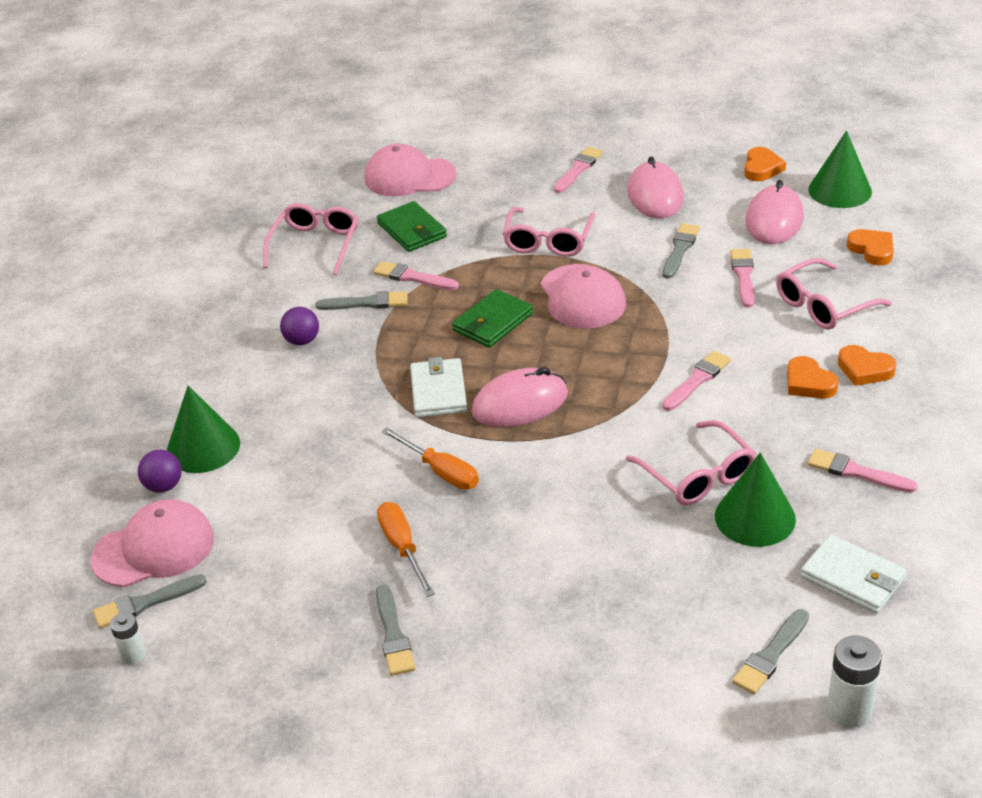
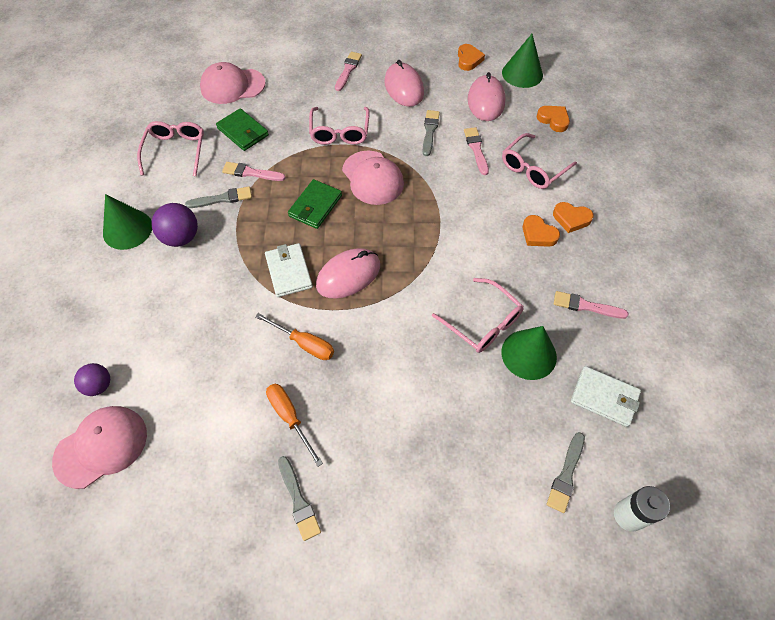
camera: 15 degrees left, 20 degrees up
grey brush [93,574,207,629] -> none
white battery [110,612,146,664] -> none
green cone [167,385,240,473] -> green cone moved to [103,194,152,250]
purple ball [280,307,319,345] -> purple ball [151,203,198,247], size x1.53
pink brush [662,351,731,411] -> none

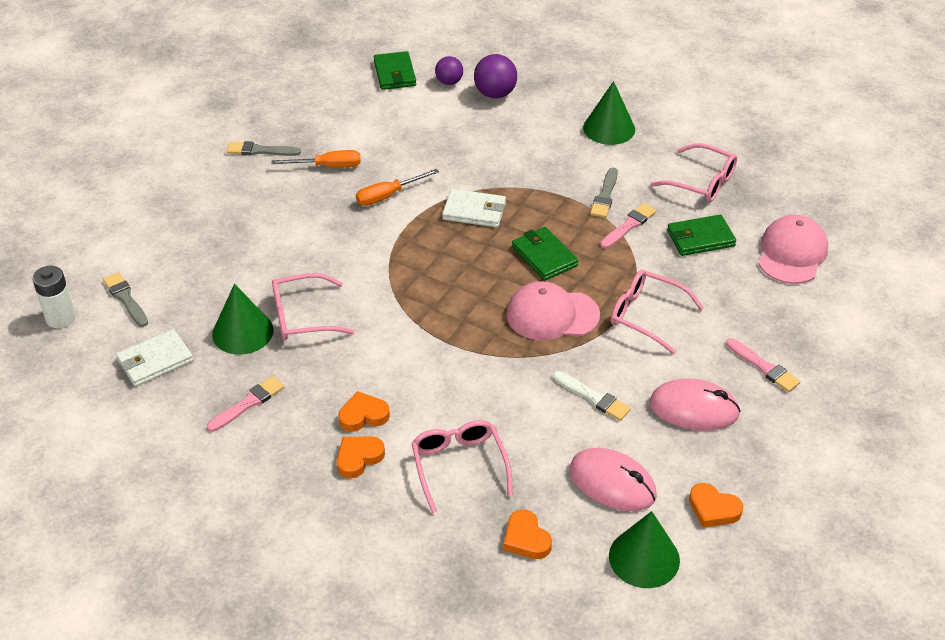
camera: 120 degrees right, 15 degrees down
pink cap [52,406,147,489] -> green wallet [374,51,416,90]
purple ball [151,203,198,247] -> purple ball moved to [474,54,517,98]
pink mouse [316,248,380,298] -> none
grey brush [423,110,440,156] -> white brush [553,371,631,421]
pink brush [464,127,489,175] -> none
orange heart [537,106,570,132] -> orange heart turned 75 degrees clockwise [504,510,552,559]

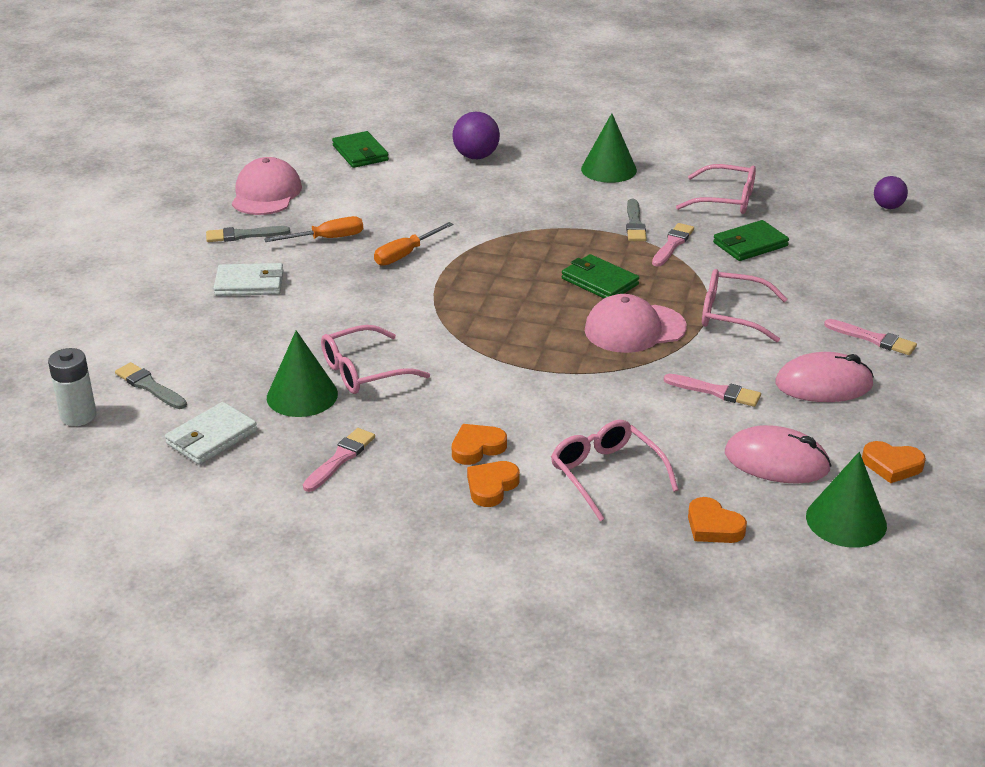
camera: 15 degrees left, 10 degrees down
purple ball [435,56,463,85] -> purple ball moved to [874,176,908,209]
white wallet [442,189,506,228] -> white wallet moved to [214,263,283,296]
white brush [553,371,631,421] -> pink brush [664,374,761,407]
pink cap [759,215,828,284] -> pink cap moved to [232,157,302,215]

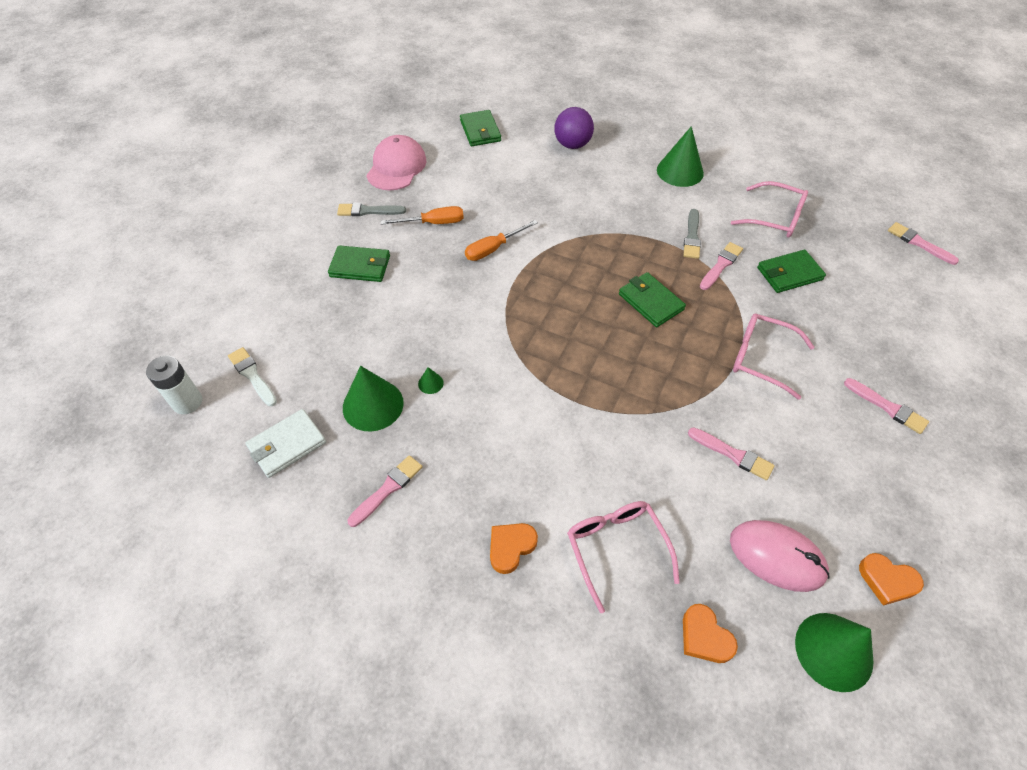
camera: 10 degrees right, 20 degrees up
grey brush [115,362,187,409] -> white brush [228,347,277,406]
white wallet [214,263,283,296] -> green wallet [328,245,390,282]
pink glasses [321,325,430,394] -> green cone [418,367,444,394]
orange heart [452,424,507,465] -> none
pink cap [585,294,687,353] -> none
pink mouse [775,352,874,402] -> none
purple ball [874,176,908,209] -> pink brush [888,222,959,265]

